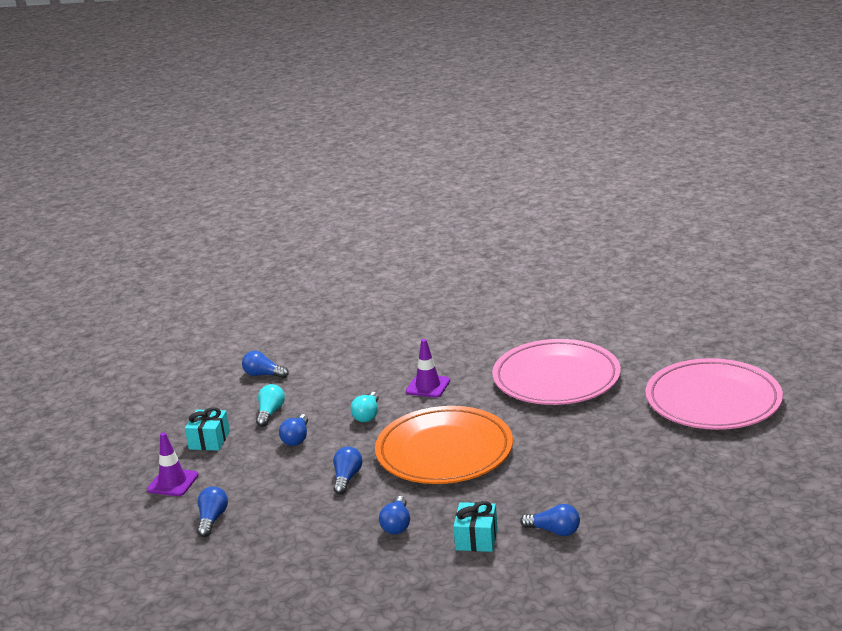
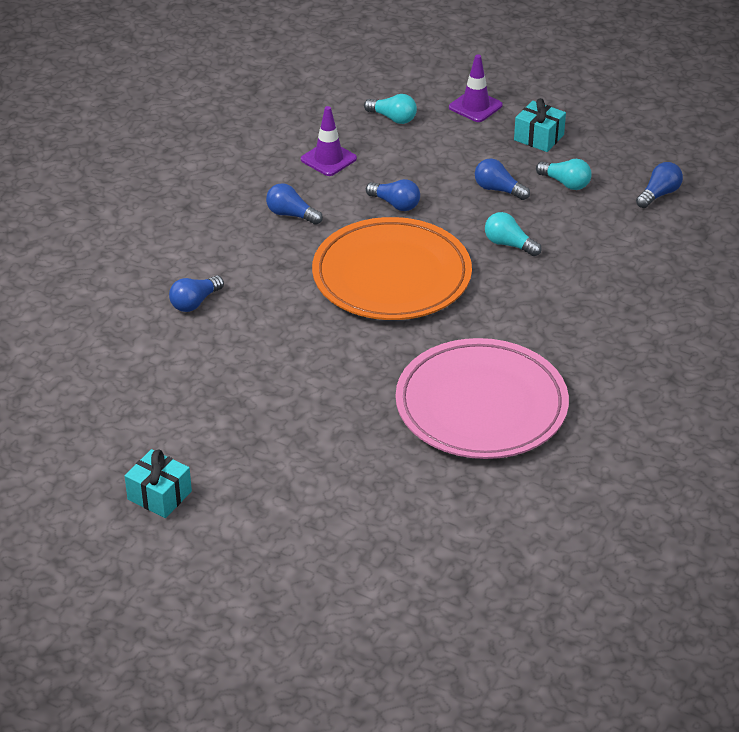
camera: 110 degrees right, 15 degrees up
blue light bulb [197,486,228,537] -> turquoise light bulb [364,94,417,124]
purple traffic cone [406,339,450,398] -> purple traffic cone moved to [301,106,357,176]
turquoise gift [453,501,497,552] -> turquoise gift moved to [125,449,192,518]
pink plate [645,358,783,430] -> none

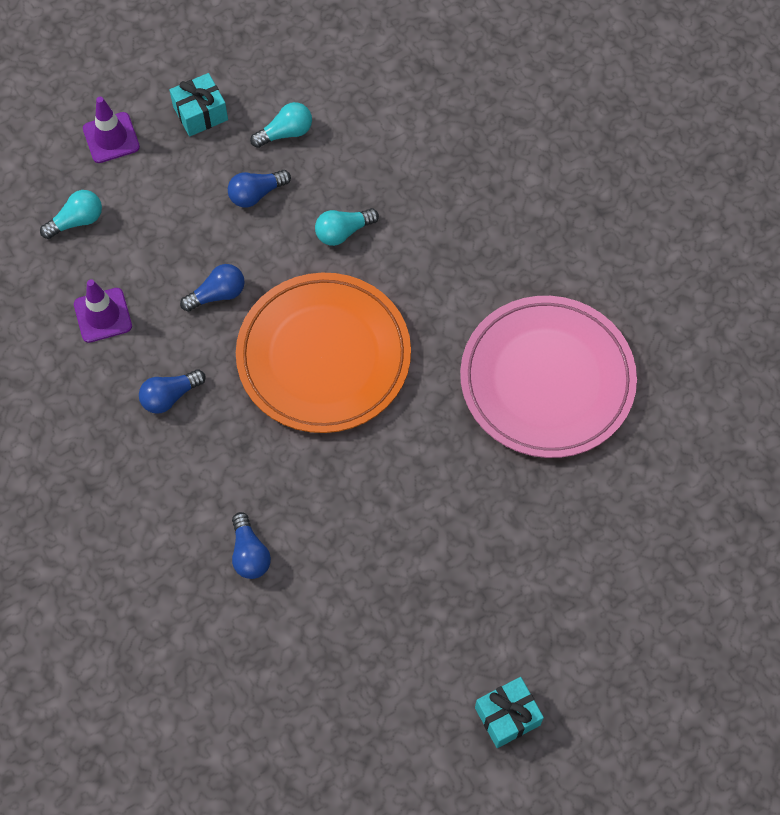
camera: 60 degrees left, 25 degrees up
blue light bulb [636,162,683,208] -> none

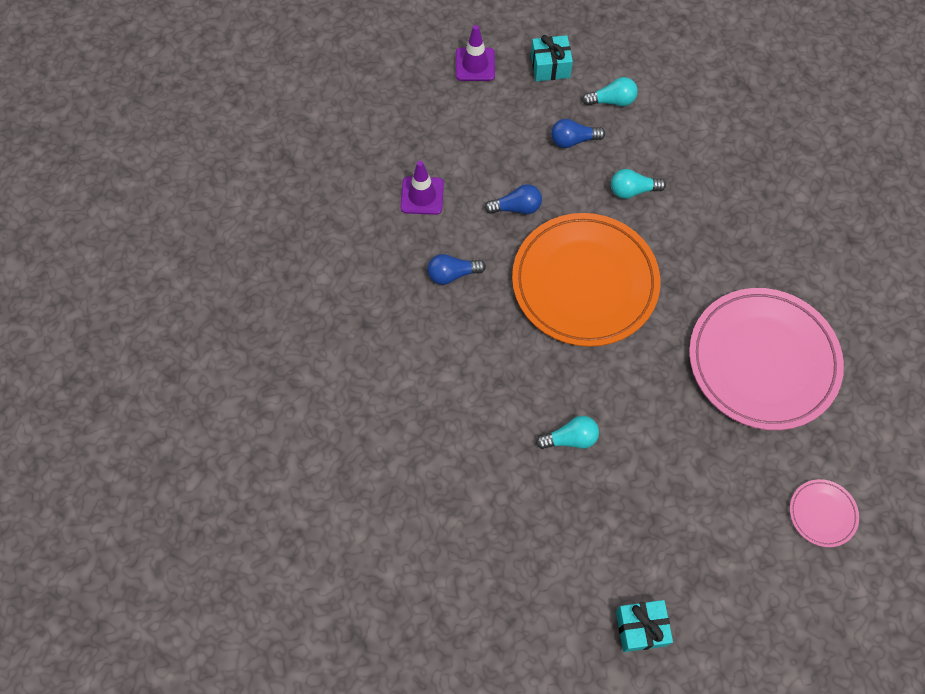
camera: 20 degrees right, 0 degrees up
turquoise light bulb [40,190,102,239] -> turquoise light bulb moved to [536,416,599,449]
blue light bulb [232,512,271,579] -> none
none -> pink plate [790,479,859,547]

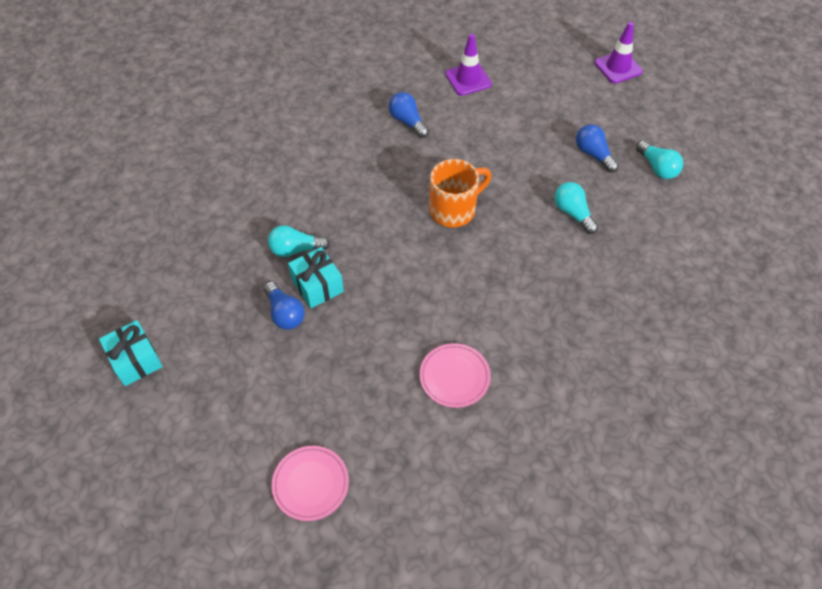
camera: 65 degrees right, 10 degrees down
blue light bulb [484,184,542,214] -> blue light bulb moved to [264,281,305,330]
orange plate [512,213,660,347] -> orange mug [429,159,491,227]
turquoise gift [531,35,573,81] -> turquoise gift moved to [288,247,344,308]
turquoise light bulb [536,416,599,449] -> turquoise light bulb turned 120 degrees clockwise [268,226,330,257]
pink plate [689,288,844,430] -> pink plate [420,343,491,408], size x0.43

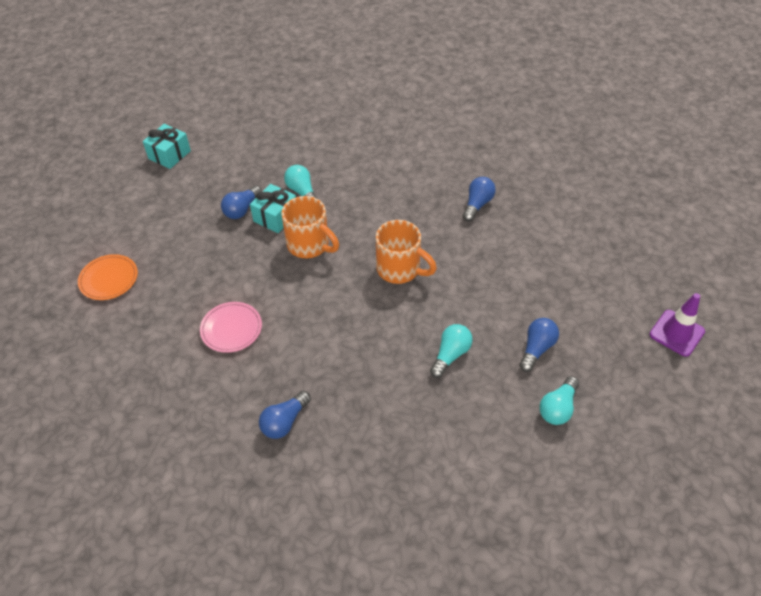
camera: 65 degrees right, 5 degrees down
pink plate [272,446,349,521] -> orange plate [78,254,138,300]
purple traffic cone [445,34,492,96] -> none
none -> blue light bulb [259,391,311,439]
none -> orange mug [281,196,339,258]

